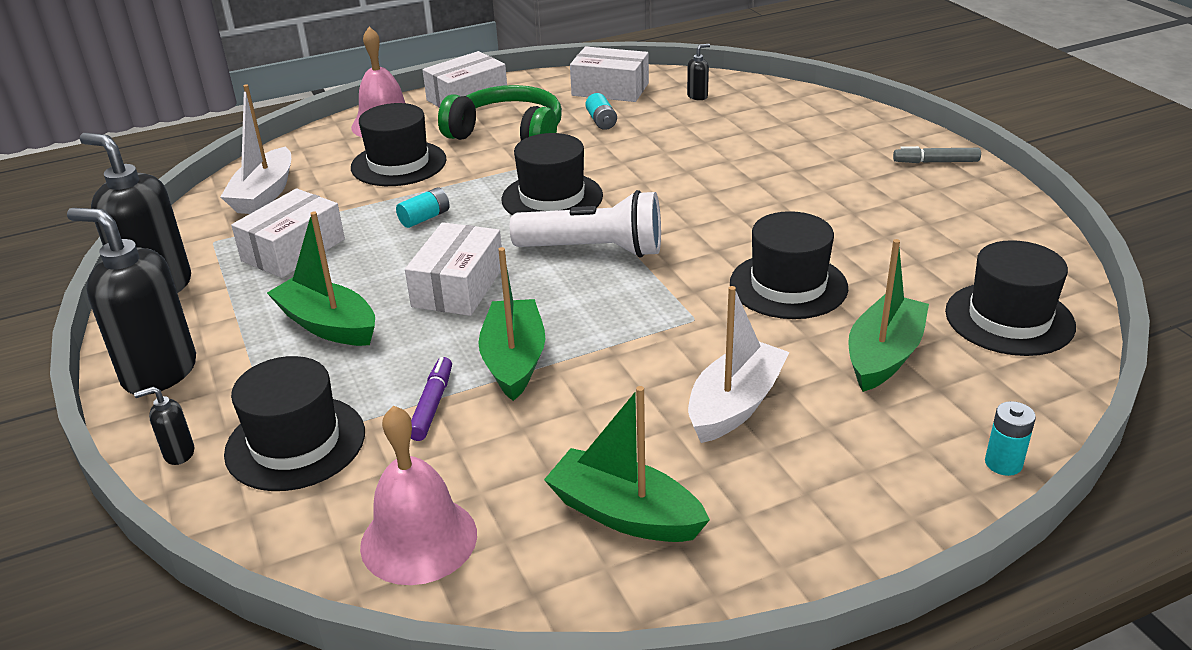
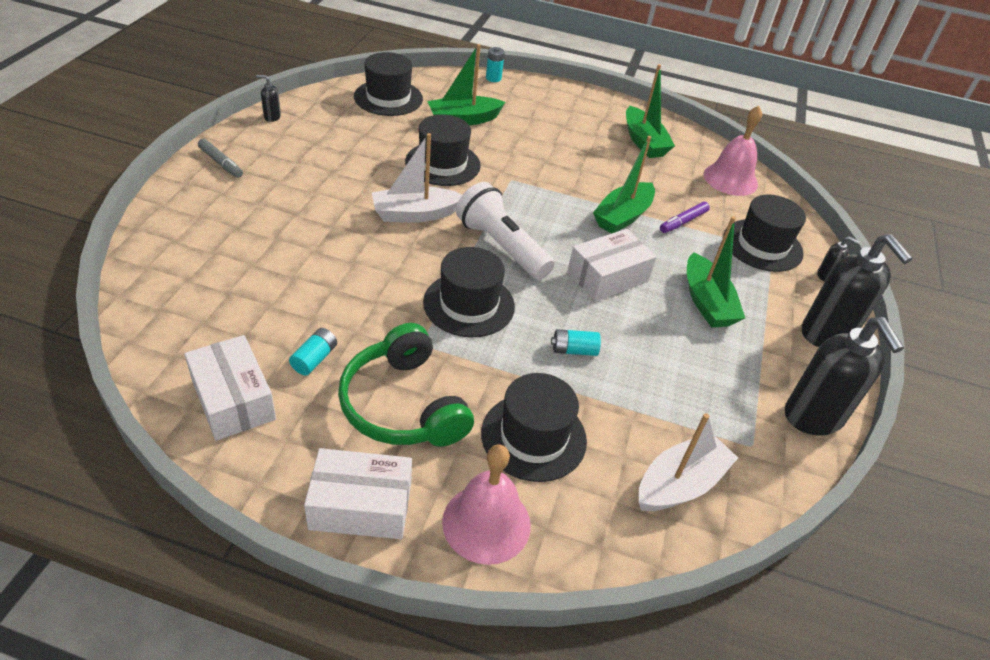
camera: 145 degrees left, 10 degrees up
white box [231,188,345,278] -> none
black soap dispenser [687,44,710,100] -> black soap dispenser moved to [256,75,281,122]
white boat [688,286,790,443] -> white boat moved to [372,133,462,222]

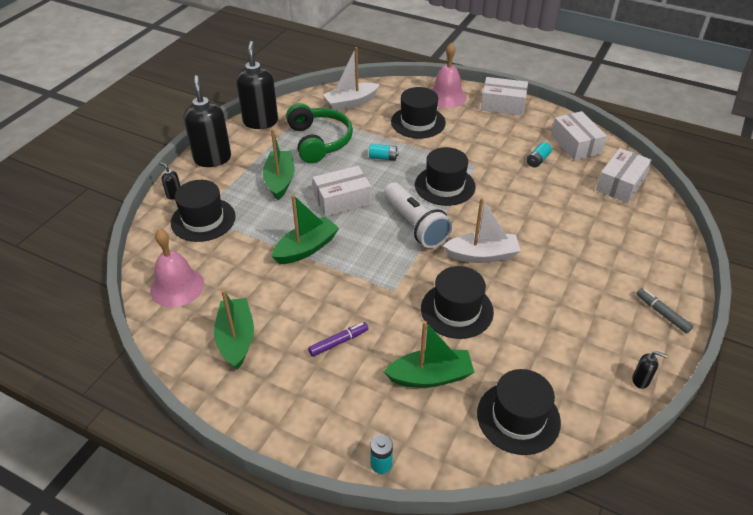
camera: 165 degrees left, 0 degrees up
green headphones [338,323,474,447] -> green headphones moved to [286,103,353,163]
purple marker [660,202,710,233] -> purple marker moved to [308,322,369,357]
none -> white box [596,148,652,203]

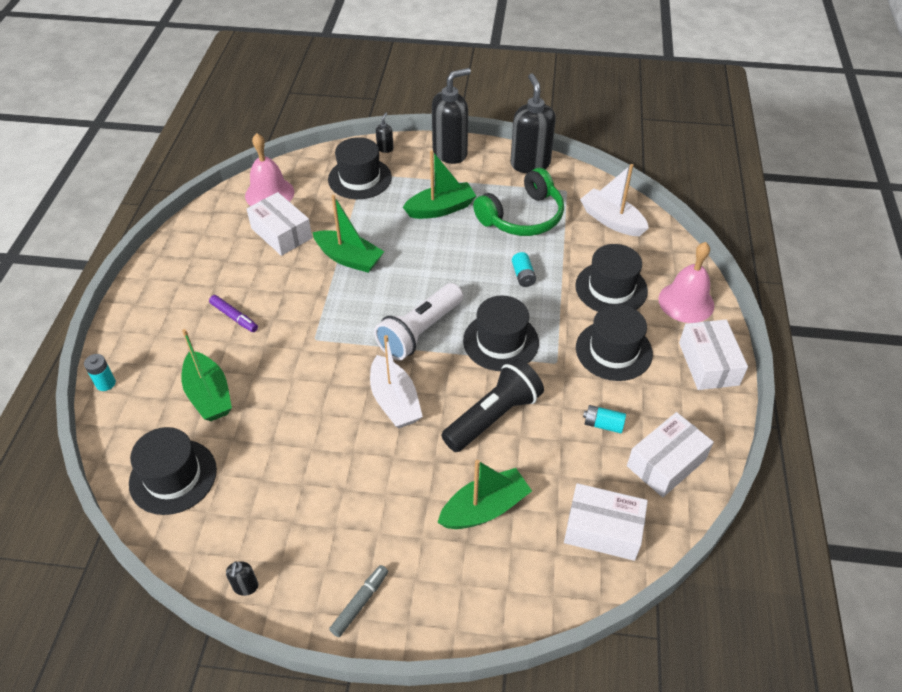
camera: 70 degrees right, 5 degrees up
green boat [214,289,254,370] -> green boat moved to [437,460,532,529]
black soap dispenser [236,41,278,129] -> black soap dispenser turned 75 degrees counterclockwise [510,73,556,173]
white box [313,166,371,217] -> white box moved to [247,192,312,256]
black hat [421,266,494,339] -> black hat moved to [576,304,653,381]
none -> black flashlight [441,359,544,452]

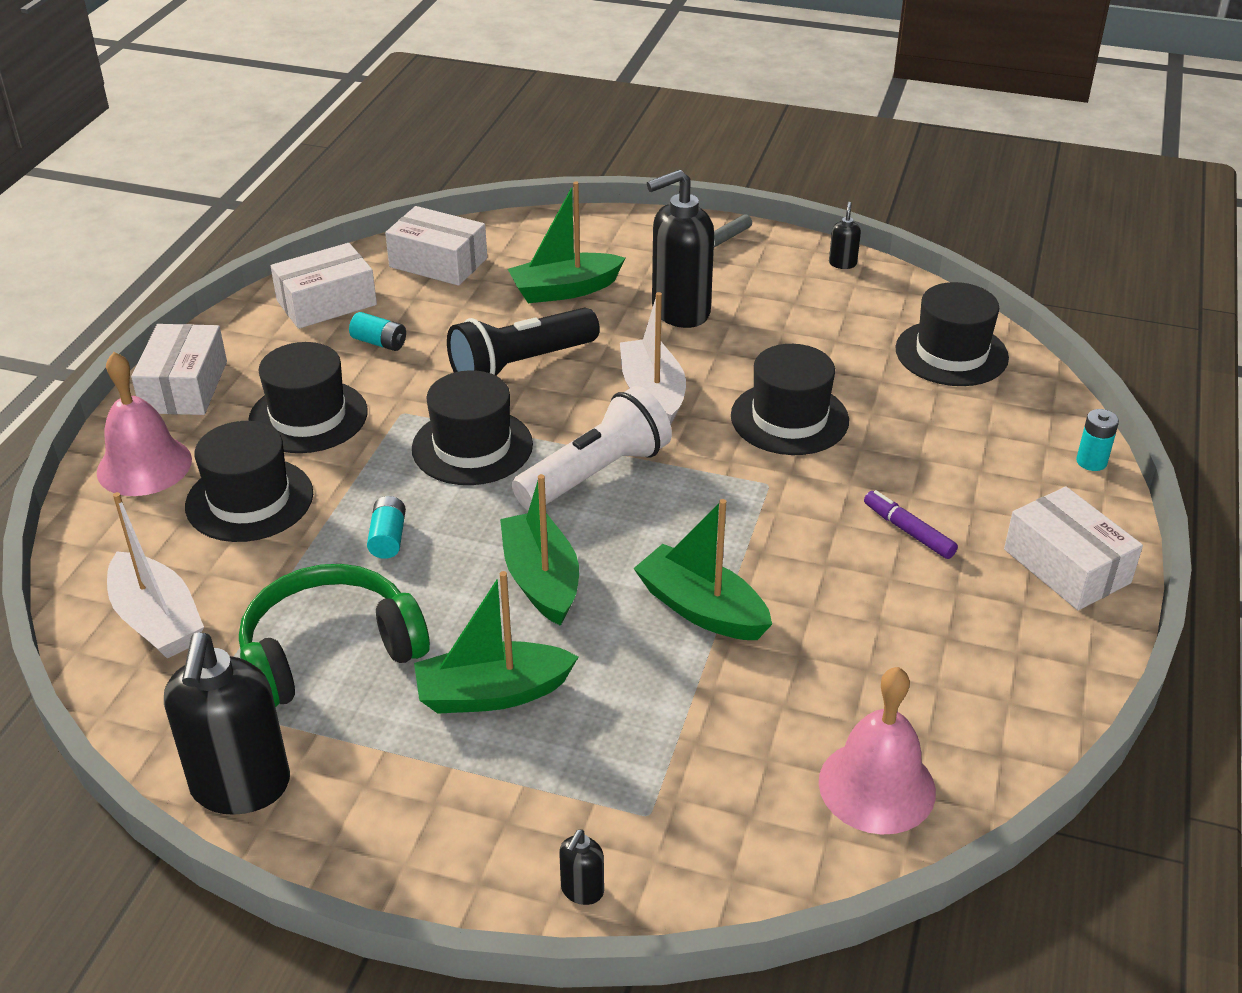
camera: 170 degrees left, 10 degrees down
green boat [181,329,232,421] -> green boat moved to [500,474,579,626]
white box [247,192,312,256] -> white box moved to [1004,487,1143,610]
black hat [328,137,392,199] -> black hat moved to [731,344,849,455]
black soap dispenser [432,68,471,164] -> black soap dispenser moved to [647,170,714,328]

